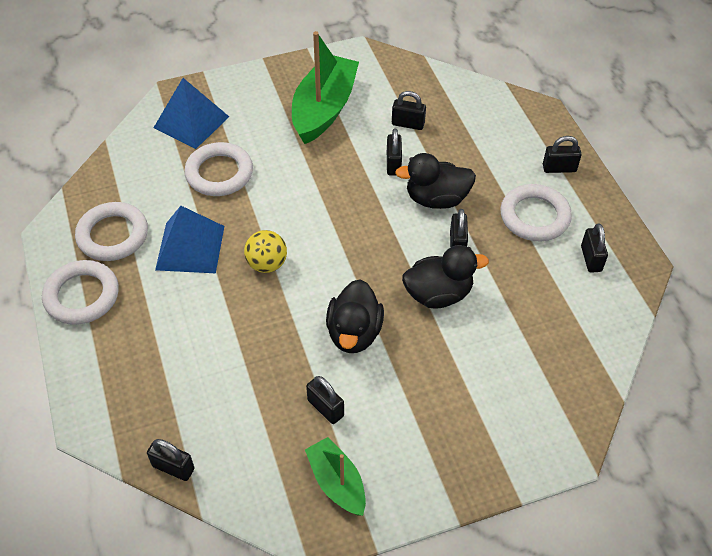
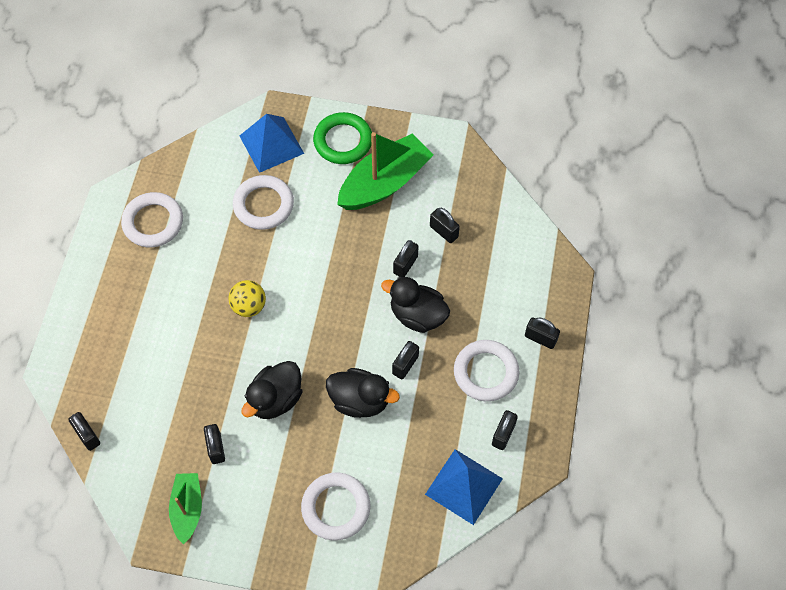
camera: 30 degrees right, 10 degrees up
white ring [42,260,119,325] -> white ring moved to [301,473,370,541]
blue pyramid [155,206,224,273] -> blue pyramid moved to [425,449,503,525]
none -> green ring [313,112,372,164]

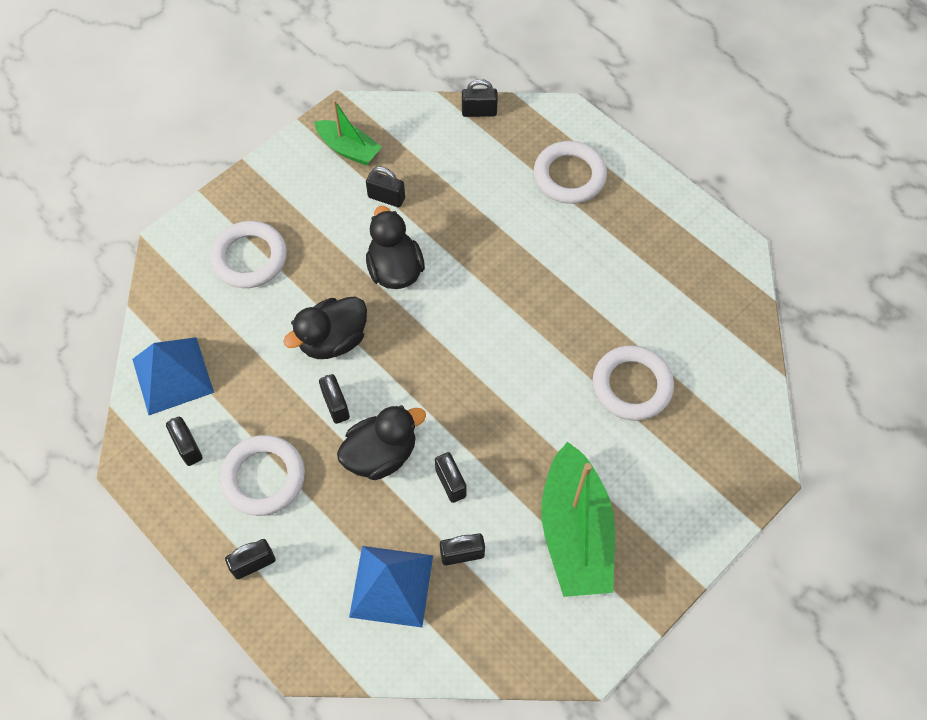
camera: 125 degrees right, 0 degrees up
white ring [121,192,183,247] -> white ring moved to [534,141,607,204]
yellow ball [229,280,266,317] -> none
blue pyramid [240,114,304,173] -> blue pyramid moved to [349,546,433,627]
green ring [313,112,372,164] -> none

